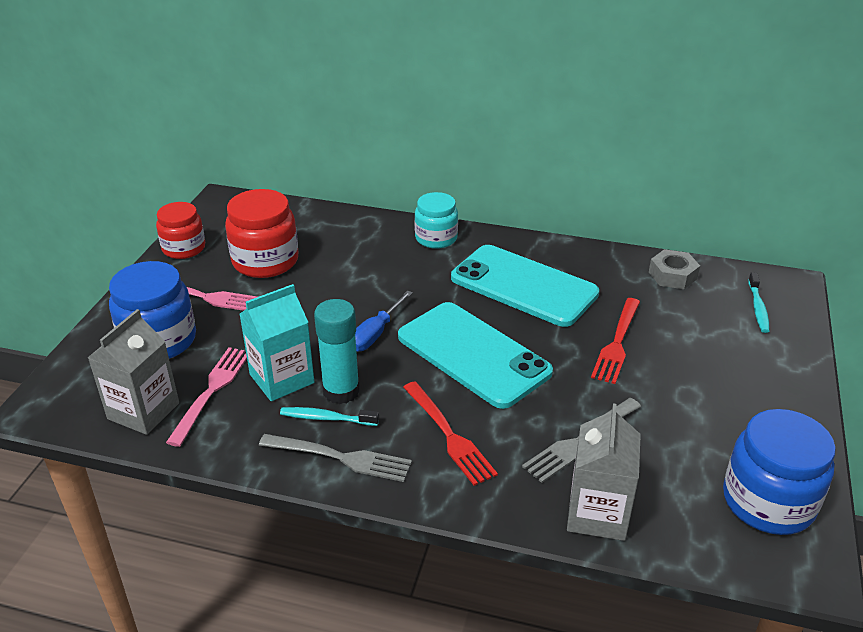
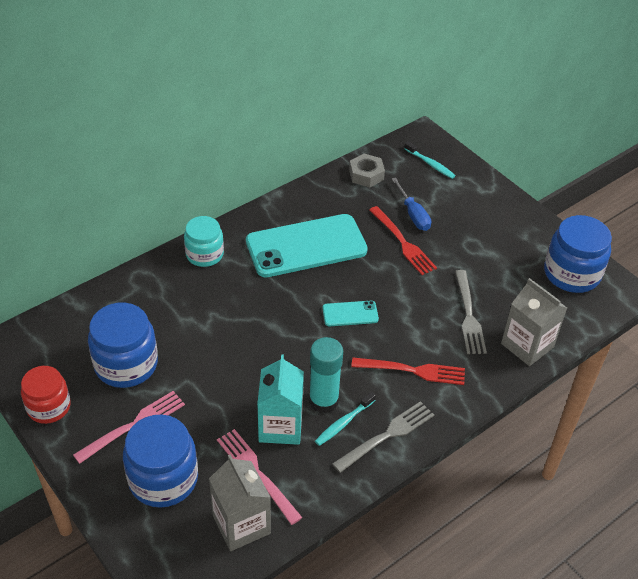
camera: 55 degrees left, 10 degrees up
red jar [225,189,298,278] -> blue jar [88,303,158,388]
blue screwdriver [355,290,413,352] -> blue screwdriver moved to [392,178,431,231]
turquoise phone [398,302,553,409] -> turquoise phone [322,301,379,326], size x0.45

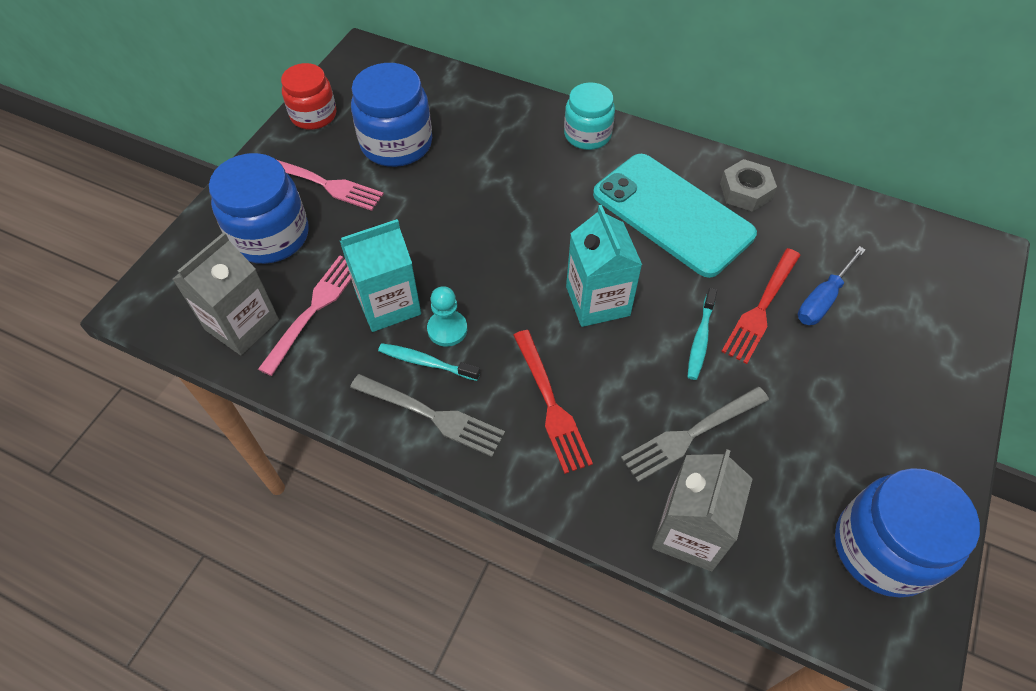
camera: 65 degrees right, 10 degrees up
turquoise glue stick [309,337,343,413] -> turquoise pawn [427,286,467,347]
turquoise phone [322,301,379,326] -> turquoise carton [566,205,642,327]
grey nut [349,154,385,188] -> grey nut moved to [720,159,777,212]
turquoise toothbrush [404,141,456,179] -> turquoise toothbrush moved to [688,288,717,380]

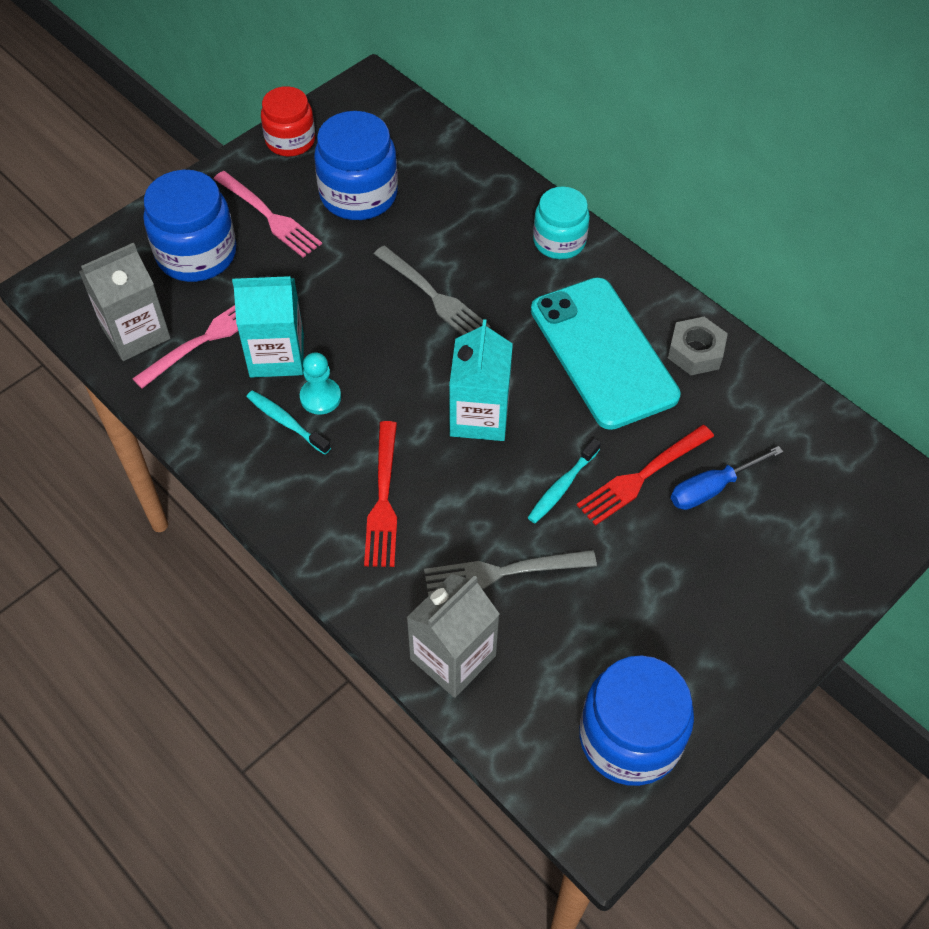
camera: 20 degrees right, 0 degrees up
grey fork [350,374,505,457] -> grey fork moved to [374,246,490,335]

